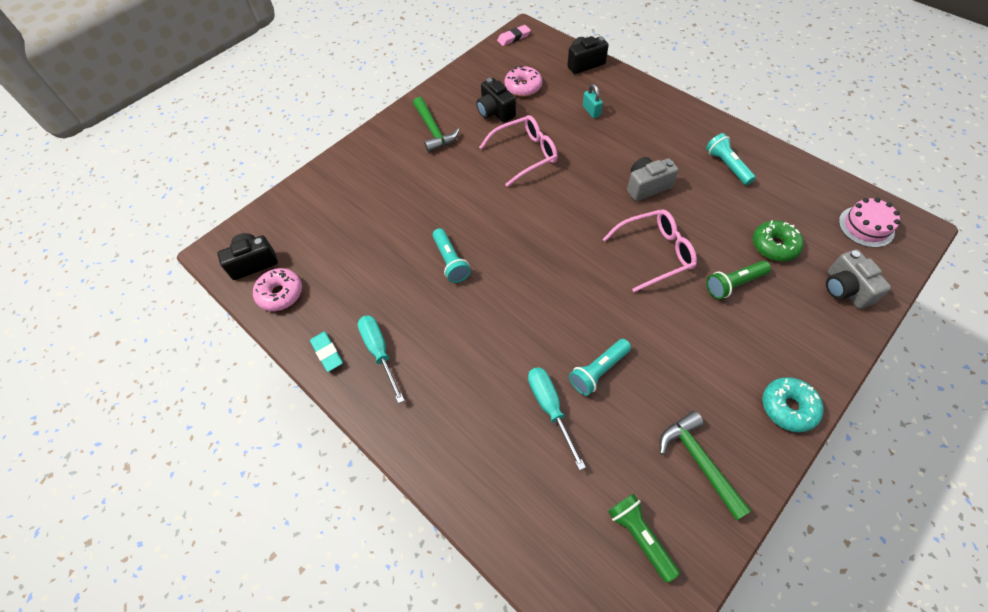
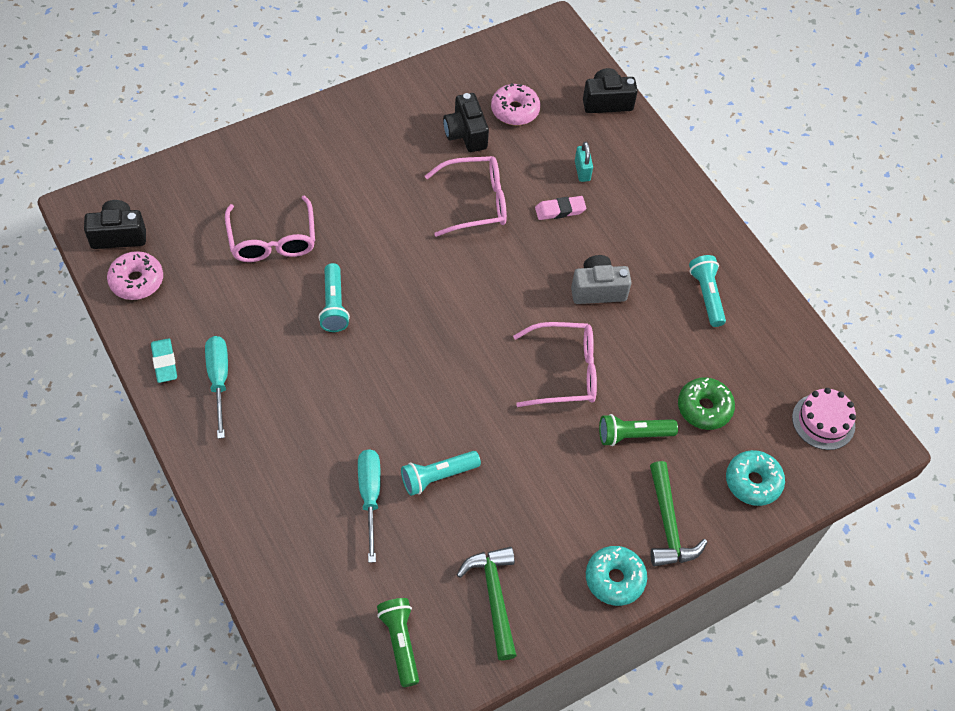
camera: 10 degrees right, 0 degrees up
green hammer [413,97,459,153] -> green hammer moved to [650,461,707,566]
pink eraser [497,25,531,46] -> pink eraser moved to [535,196,586,220]
grey camera [826,249,891,309] -> turquoise donut [726,450,785,506]
none -> pink glasses [225,195,315,262]

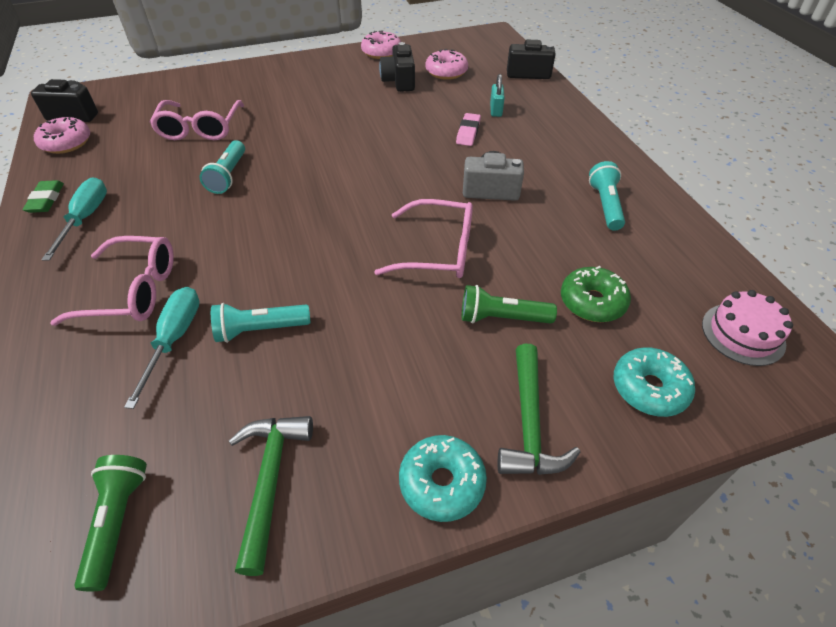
camera: 15 degrees right, 10 degrees down
turquoise eraser [151,338,177,383] -> green eraser [22,180,64,213]
pink glasses [425,156,507,237] -> pink glasses moved to [50,236,174,326]
pink eraser [535,196,586,220] -> pink eraser turned 75 degrees counterclockwise [456,113,481,146]
none -> pink donut [361,31,401,59]

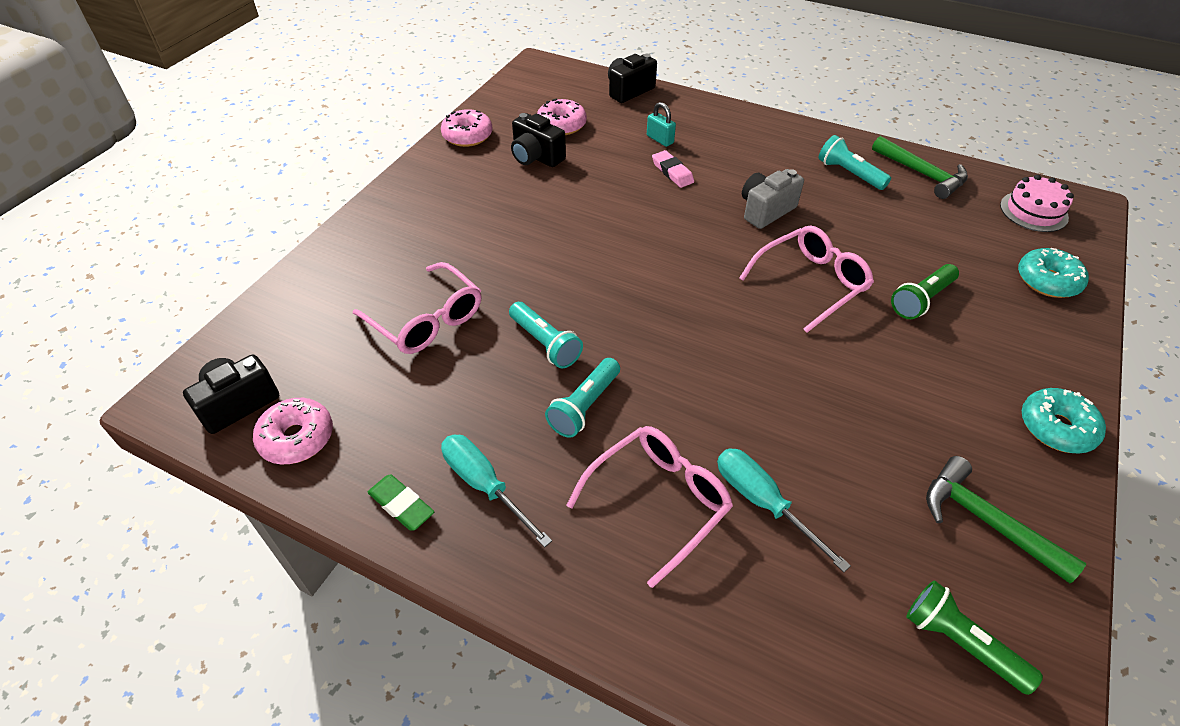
camera: 45 degrees left, 0 degrees up
turquoise flashlight [211,303,310,343] -> turquoise flashlight moved to [545,358,620,438]
green hammer [498,344,580,475] -> green hammer moved to [872,136,968,199]
green donut [561,266,631,322] -> none

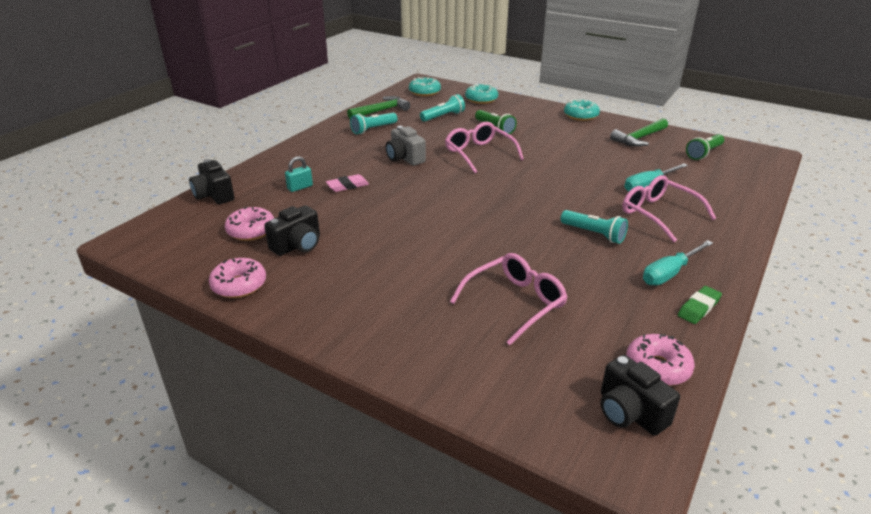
camera: 85 degrees left, 15 degrees down
turquoise flashlight [509,302,583,368] -> turquoise flashlight moved to [420,94,465,122]
pink cake [1000,175,1074,232] -> turquoise donut [409,77,441,96]

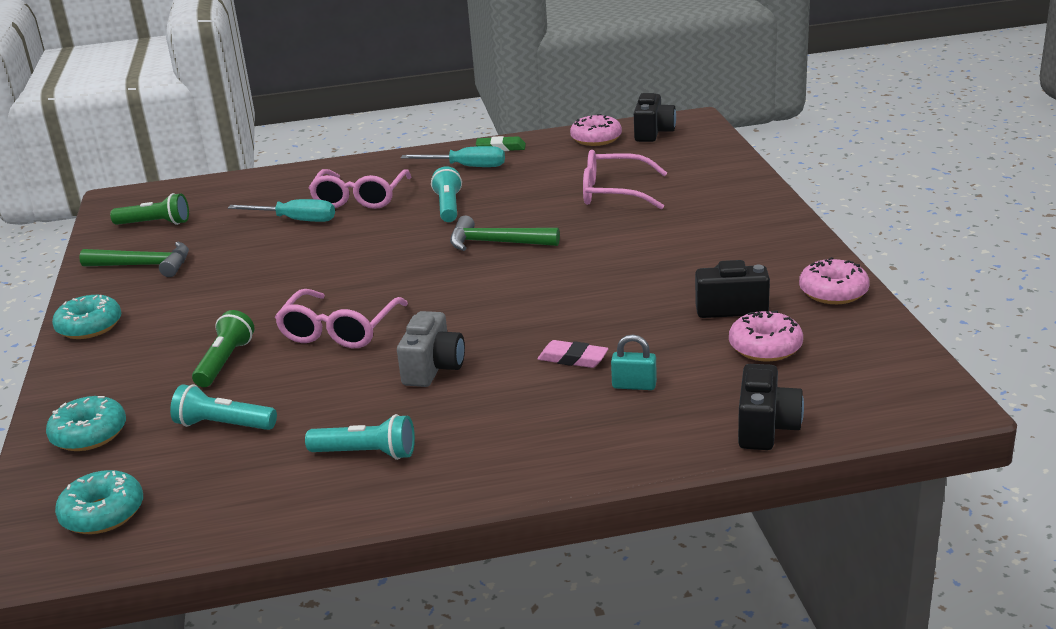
camera: 130 degrees left, 5 degrees down
green hammer [347,96,410,119] -> green hammer moved to [450,215,560,251]

